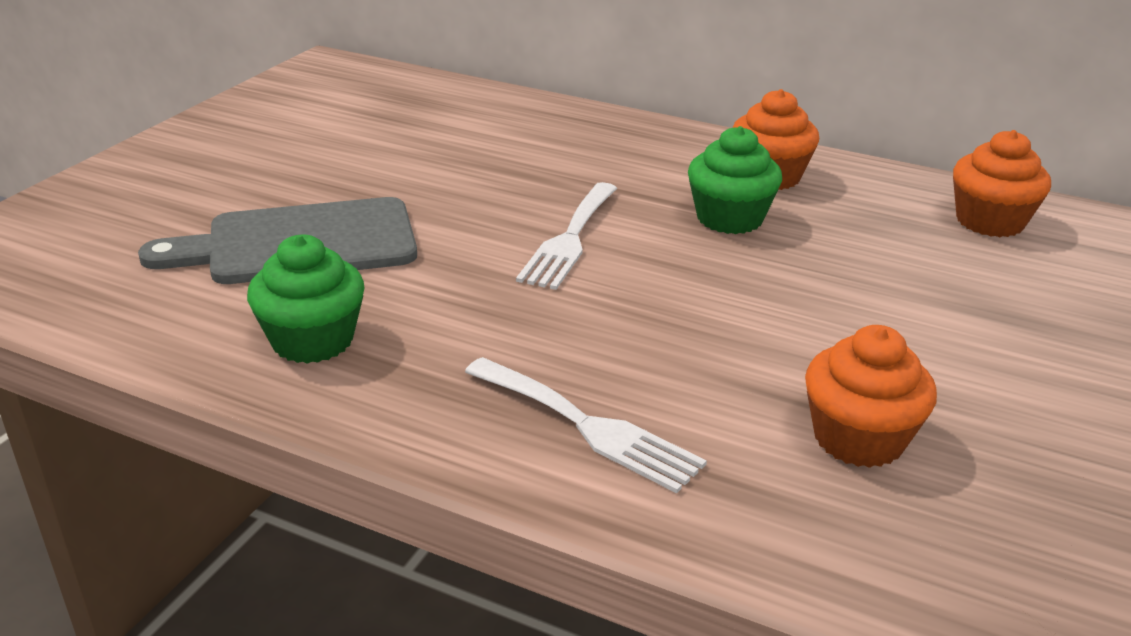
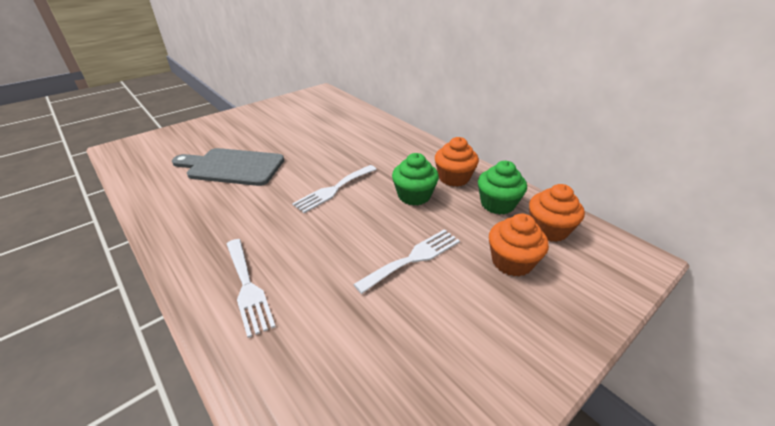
camera: 25 degrees right, 5 degrees up
green cupcake [247,235,365,364] -> green cupcake moved to [478,161,527,215]
orange cupcake [805,325,937,468] -> orange cupcake moved to [489,214,549,277]
none -> white fork [353,229,460,294]

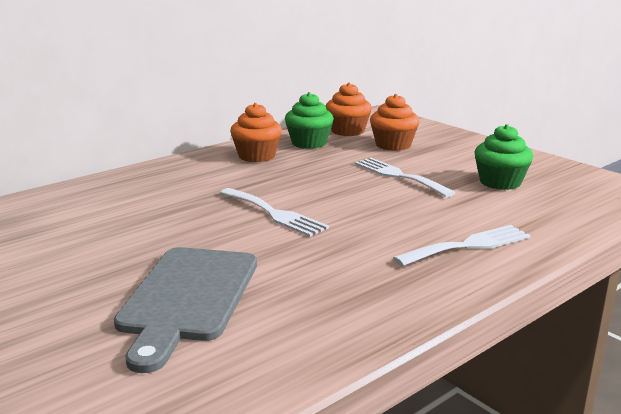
camera: 90 degrees left, 15 degrees down
green cupcake [392,153,439,206] -> green cupcake moved to [475,124,533,190]

